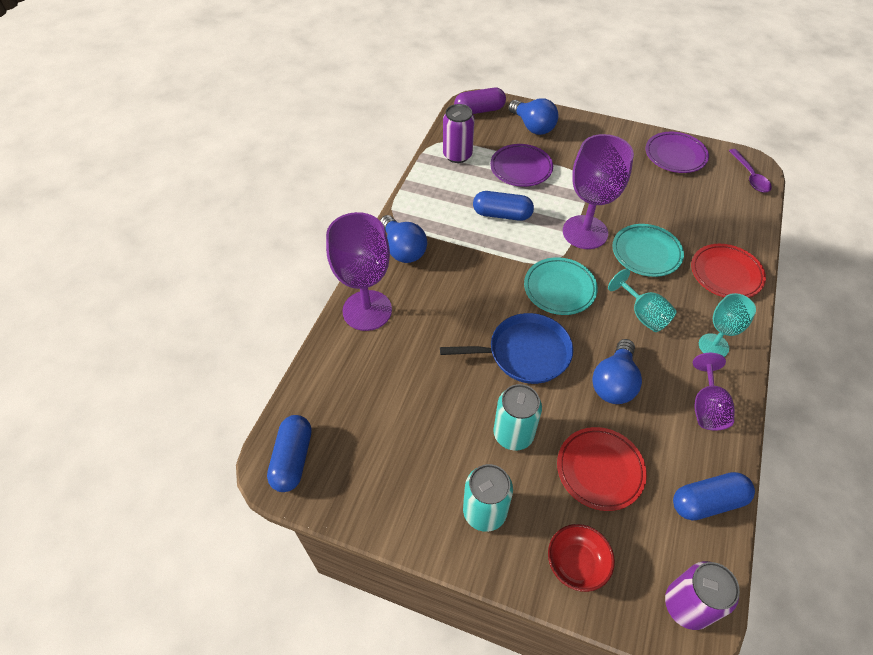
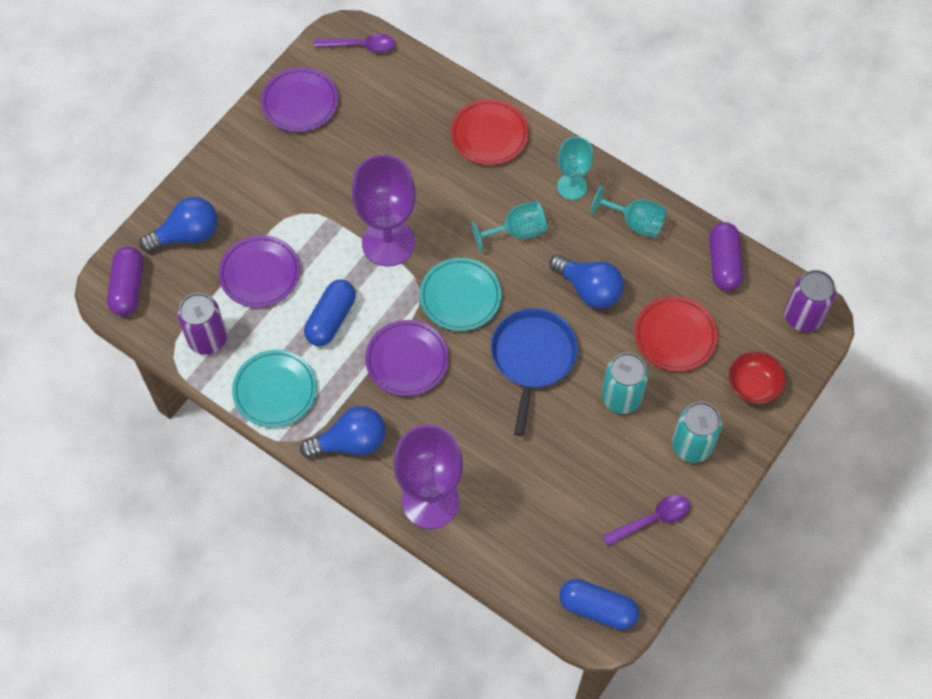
camera: 75 degrees left, 10 degrees up
turquoise plate [612,224,684,277] -> turquoise plate moved to [232,350,317,428]
blue capsule [673,472,755,521] -> purple capsule [709,222,743,291]
purple goblet [693,353,735,430] -> turquoise goblet [591,185,667,238]
none -> purple plate [365,320,449,396]
none -> purple spoon [603,495,690,546]

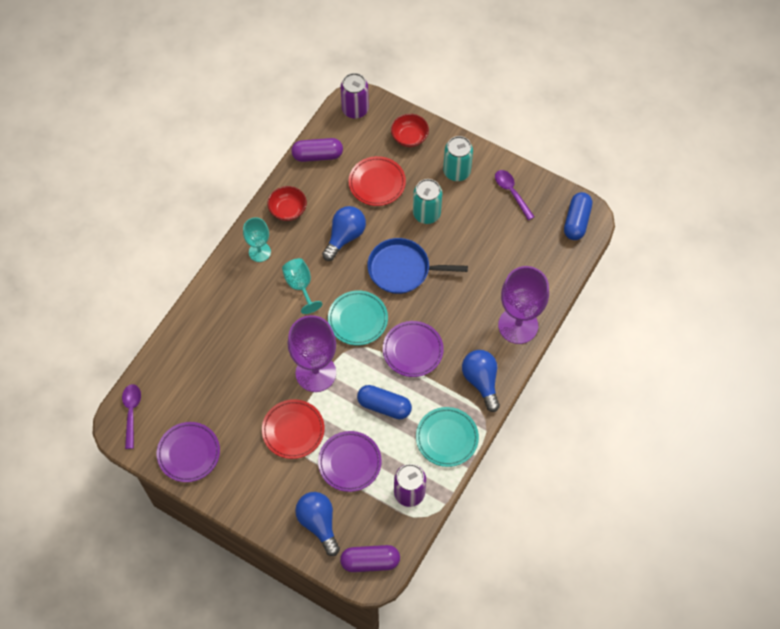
camera: 95 degrees left, 0 degrees up
red plate [451,99,529,165] -> red plate moved to [262,399,325,459]
turquoise goblet [591,185,667,238] -> red bowl [267,186,307,221]

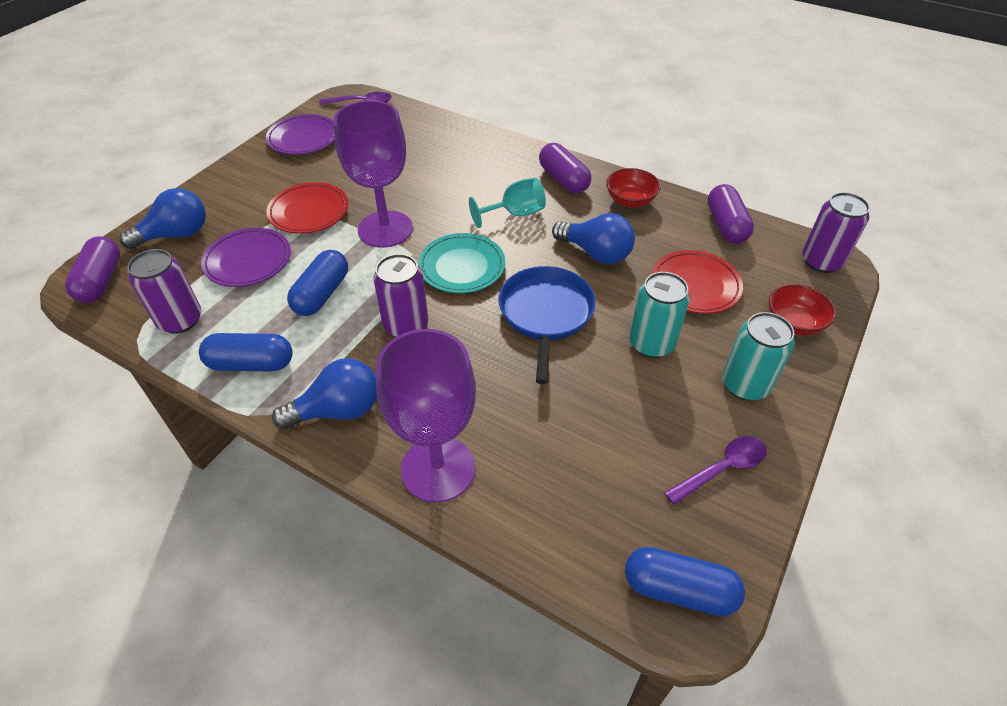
camera: 90 degrees right, 15 degrees down
turquoise goblet [243,217,271,262] -> purple capsule [539,143,591,193]
purple plate [383,321,444,377] -> purple can [373,254,428,337]
turquoise plate [416,407,479,467] -> blue capsule [199,333,293,371]

